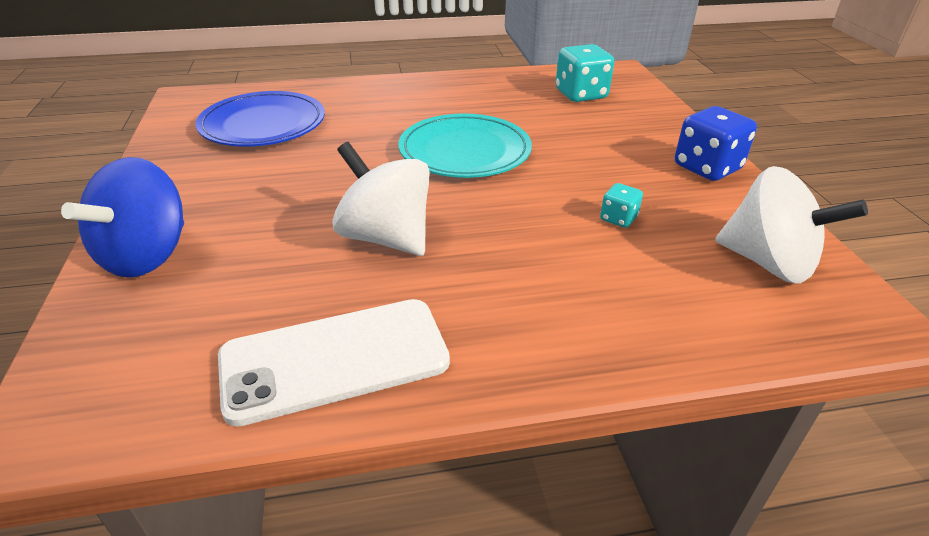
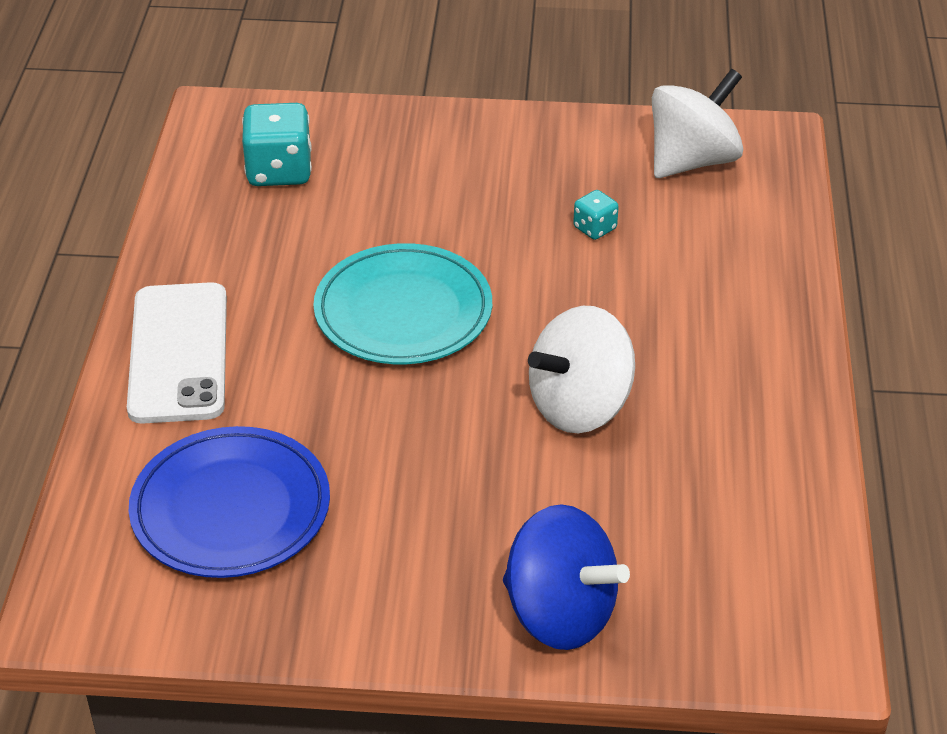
camera: 75 degrees left, 5 degrees up
white phone [218,299,450,427] -> white phone moved to [127,282,227,424]
blue dice [675,106,757,181] -> none

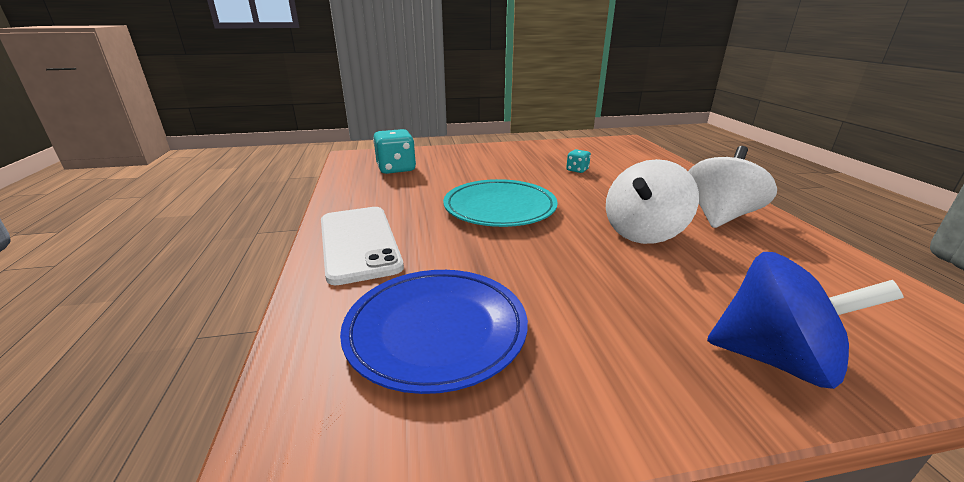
camera: 15 degrees left, 15 degrees down
white spinning top [652,69,743,178] -> white spinning top moved to [688,146,777,228]

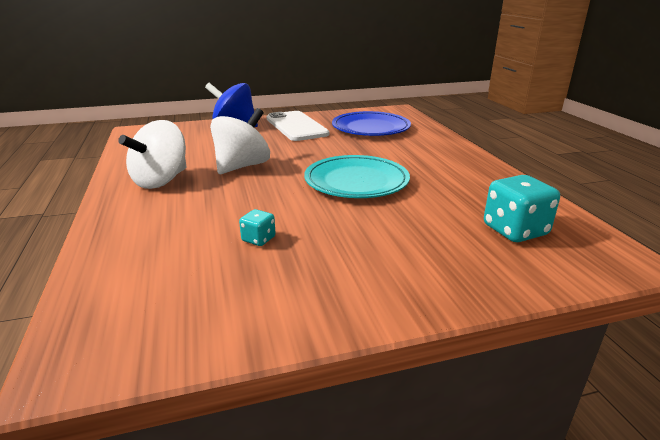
camera: 175 degrees right, 0 degrees up
white phone [321,207,404,285] -> white phone moved to [266,111,329,141]

